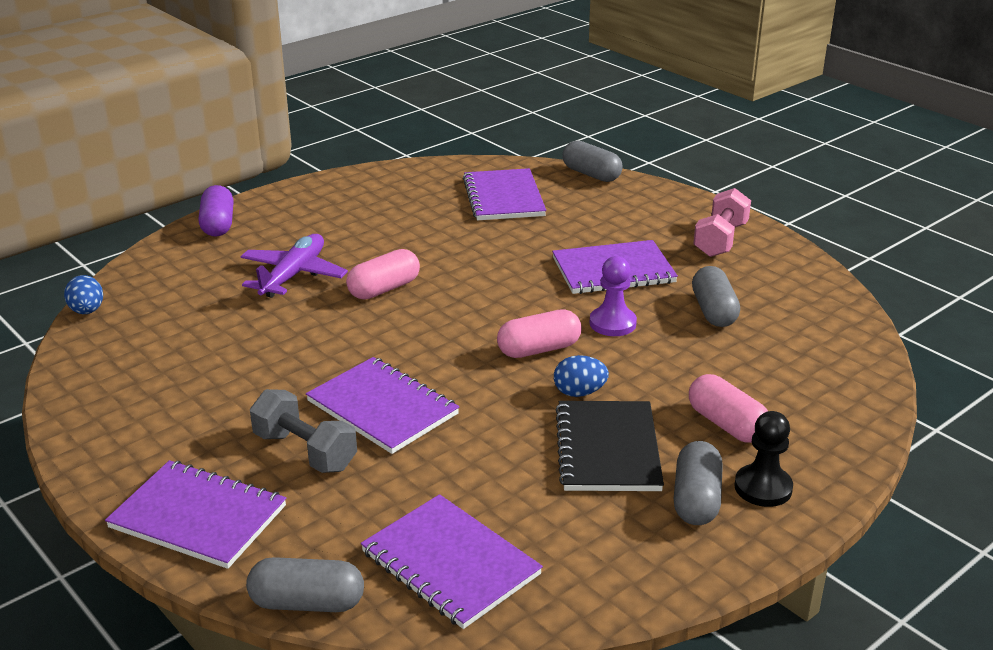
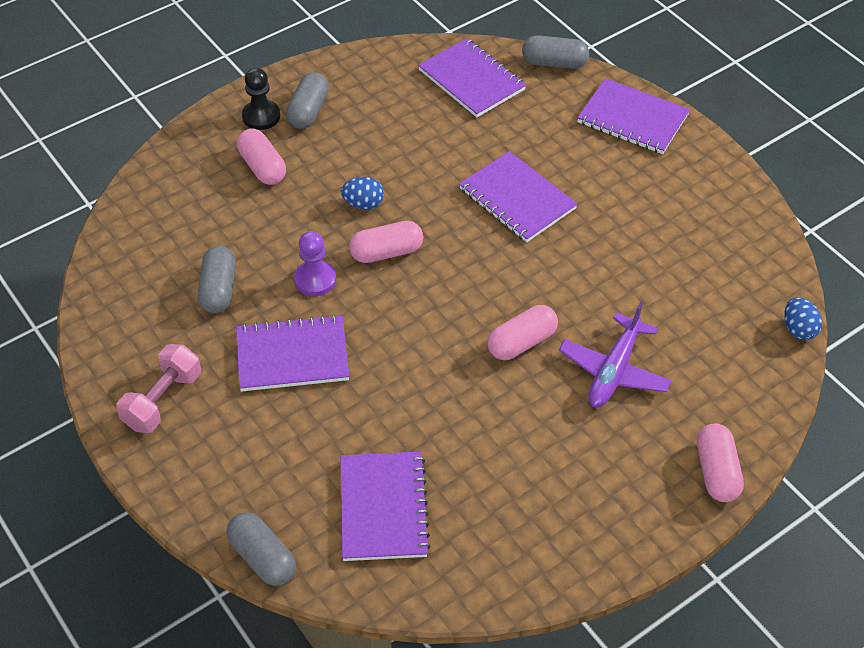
camera: 175 degrees left, 20 degrees up
purple capsule [199,185,234,236] -> pink capsule [697,423,744,502]
grey dumbbell [250,389,357,473] -> none
black notebook [555,401,664,491] -> none

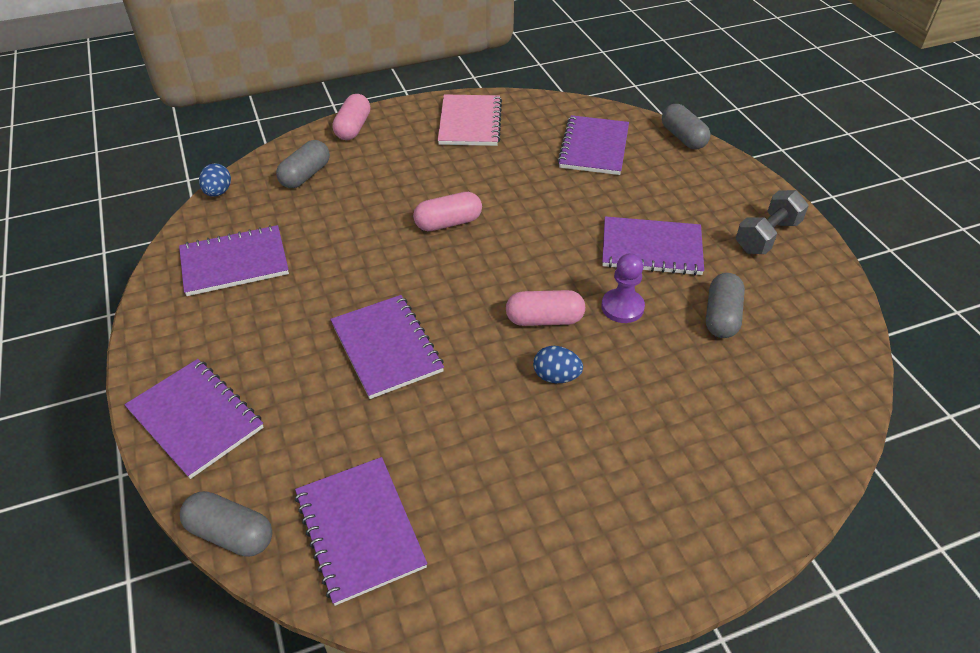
camera: 165 degrees left, 5 degrees down
pink dumbbell [116,344,201,433] -> grey dumbbell [736,190,809,254]
pink capsule [237,129,286,185] -> none
black pawn [242,68,280,130] -> none
grey capsule [286,72,329,129] -> grey capsule moved to [276,140,330,188]
purple plane [559,302,672,408] -> none
none -> purple notebook [179,225,289,296]
none -> pink notebook [438,94,502,146]

